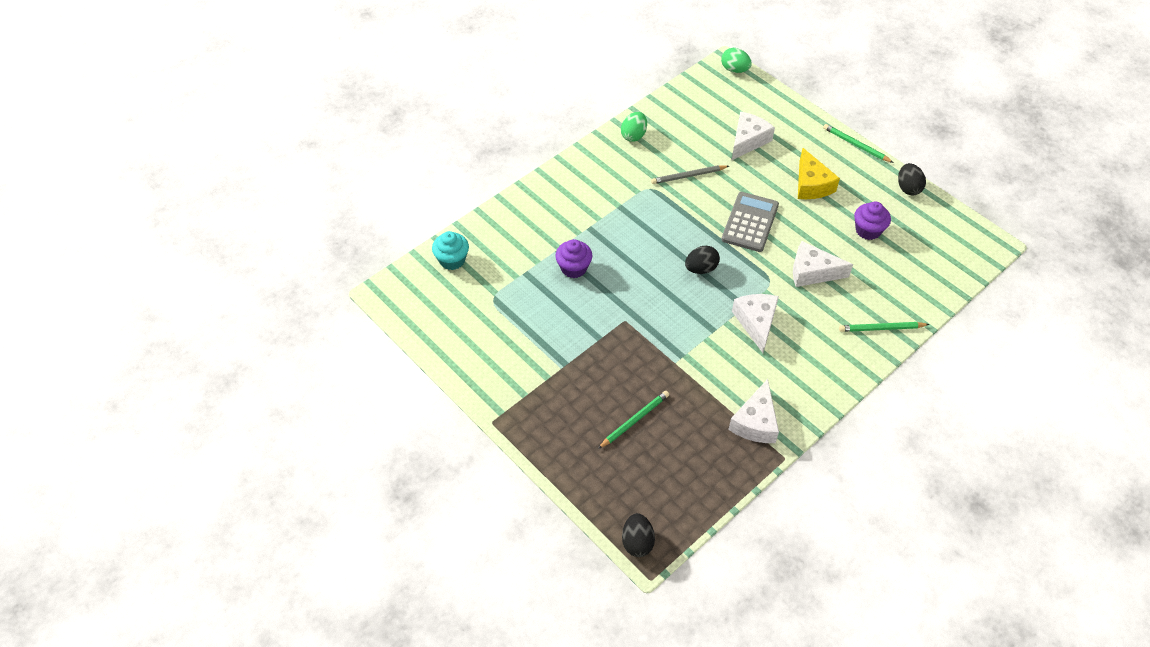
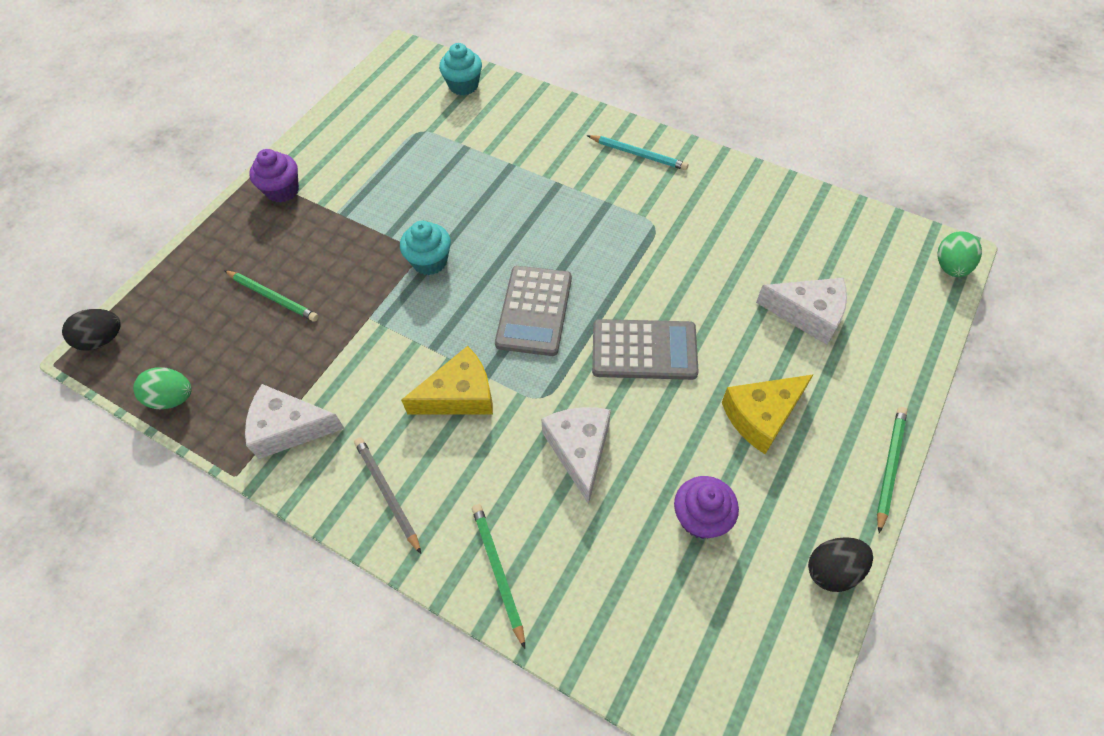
camera: 75 degrees right, 5 degrees up
purple cupcake [555,239,592,278] -> purple cupcake moved to [249,149,299,203]
green egg [621,112,647,142] -> green egg moved to [133,367,192,409]
grey pencil [651,165,729,184] -> grey pencil moved to [354,437,421,554]
black egg [685,246,720,274] -> grey calculator [495,266,572,356]
white cheese [732,294,779,353] -> yellow cheese [401,346,493,414]
none -> turquoise cupcake [400,221,451,275]
none -> turquoise pencil [587,135,688,170]

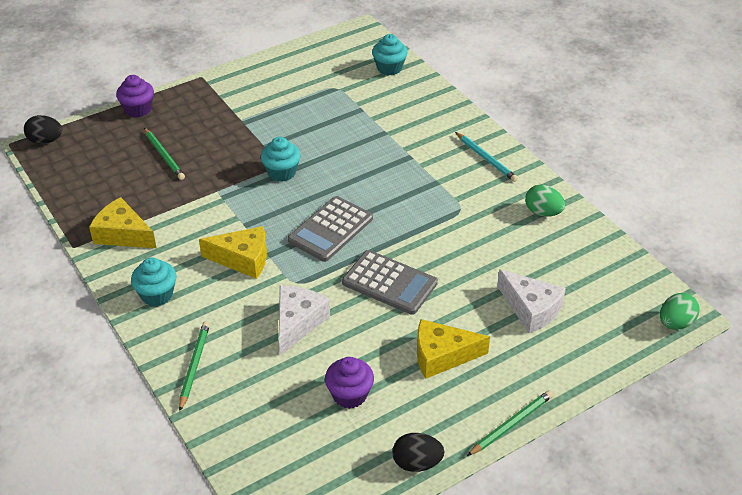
camera: 25 degrees right, 15 degrees down
green egg [133,367,192,409] -> green egg moved to [525,185,565,217]
white cheese [245,384,345,459] -> yellow cheese [89,197,156,248]
purple cupcake [249,149,299,203] -> purple cupcake moved to [116,75,154,118]
grey pencil [354,437,421,554] -> turquoise cupcake [131,257,176,306]

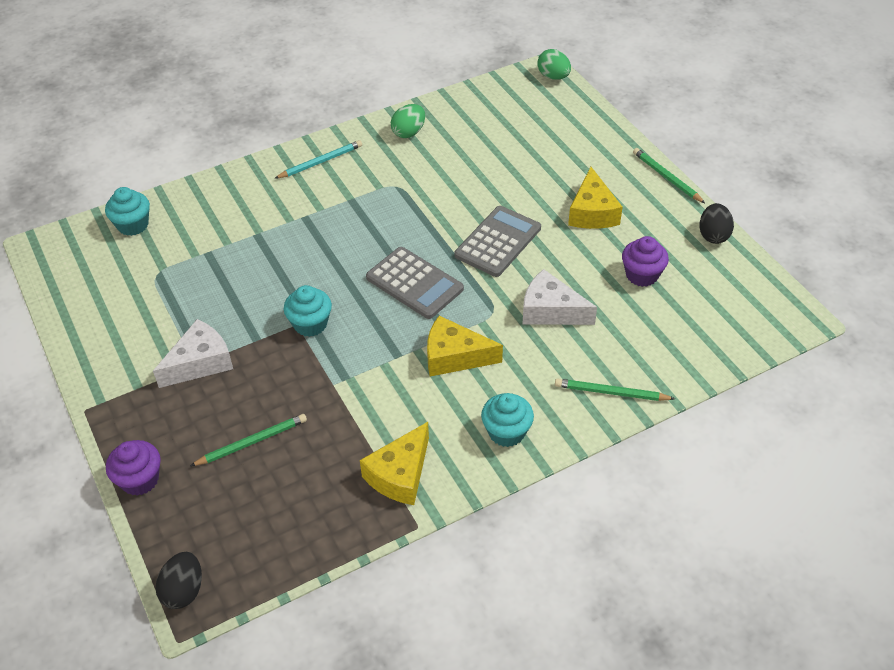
camera: 85 degrees left, 5 degrees up
yellow cheese [199,226,267,279] -> yellow cheese turned 90 degrees counterclockwise [427,316,503,376]
white cheese [497,269,566,333] -> white cheese moved to [153,319,233,388]

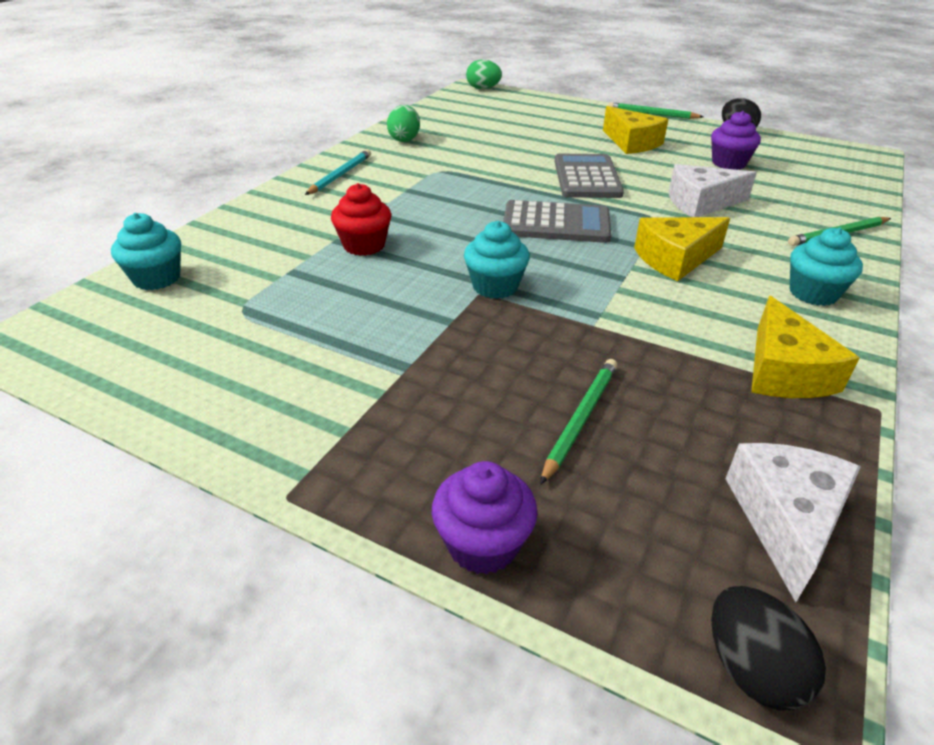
camera: 35 degrees left, 10 degrees down
white cheese [153,319,233,388] -> white cheese moved to [725,443,861,602]
none -> red cupcake [331,183,391,256]

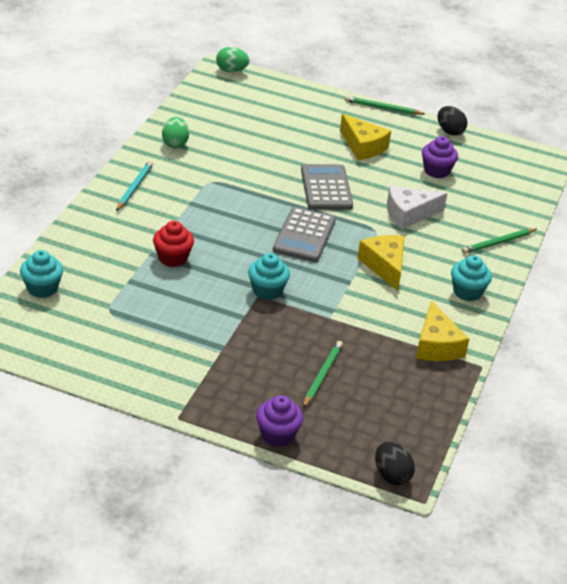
camera: 10 degrees left, 0 degrees up
grey calculator [503,200,611,243] -> grey calculator turned 105 degrees clockwise [273,207,336,262]
yellow cheese [634,217,730,281] -> yellow cheese turned 105 degrees clockwise [357,235,405,291]
white cheese [725,443,861,602] -> none

